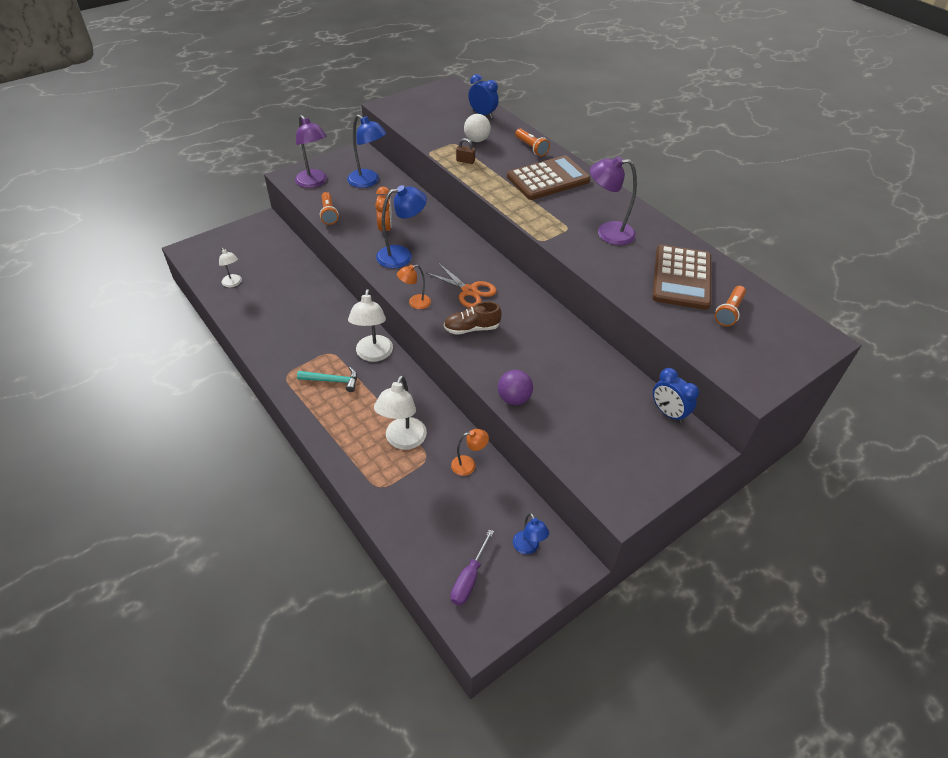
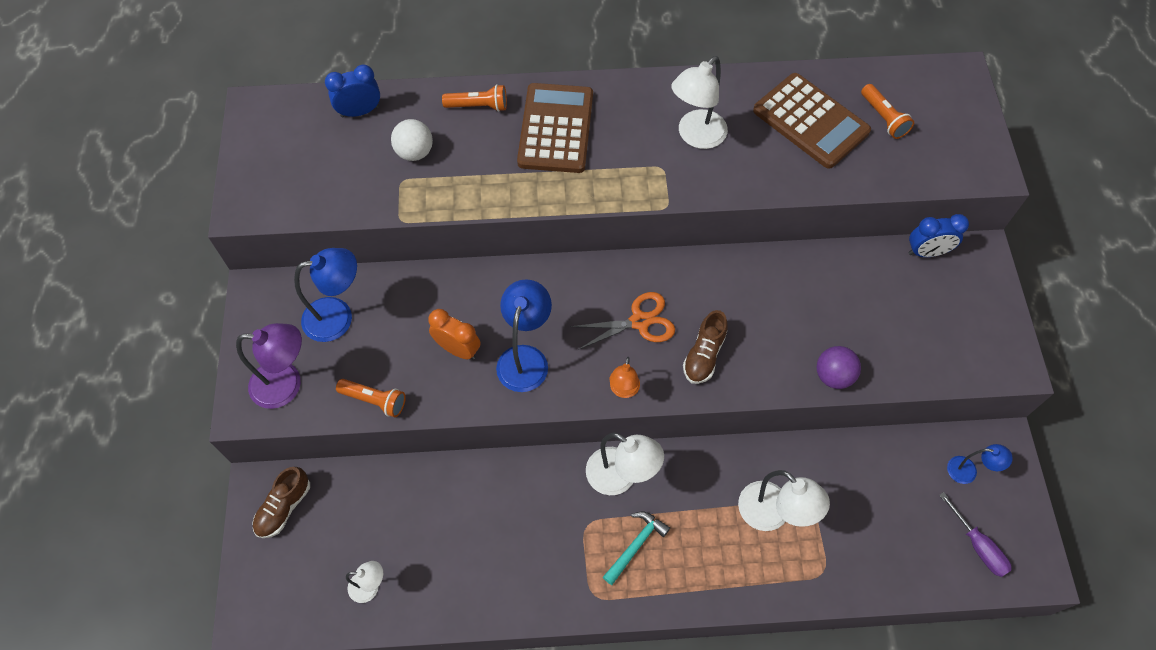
camera: 55 degrees left, 15 degrees up
orange lamp [451,429,489,476] -> none
brown padlock [456,138,475,164] -> none
purple lamp [590,156,637,245] -> white lamp [671,56,728,149]
none -> brown shoe [253,467,310,538]

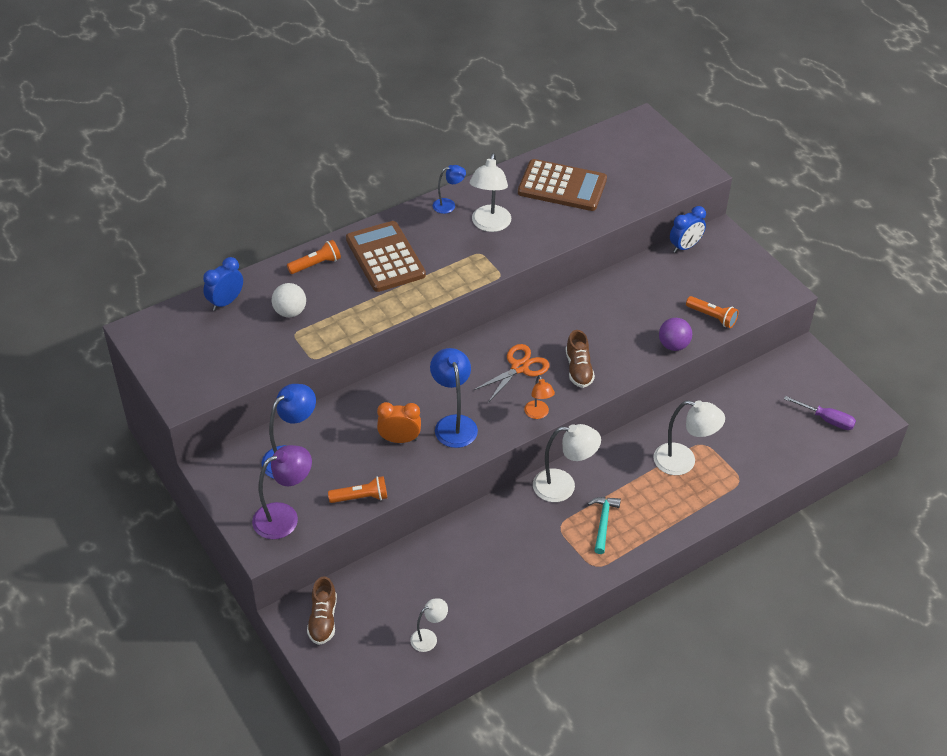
camera: 30 degrees left, 15 degrees down
orange flashlight [861,84,914,139] -> orange flashlight moved to [686,296,739,328]
blue lamp [947,444,1013,484] -> blue lamp moved to [433,165,466,214]

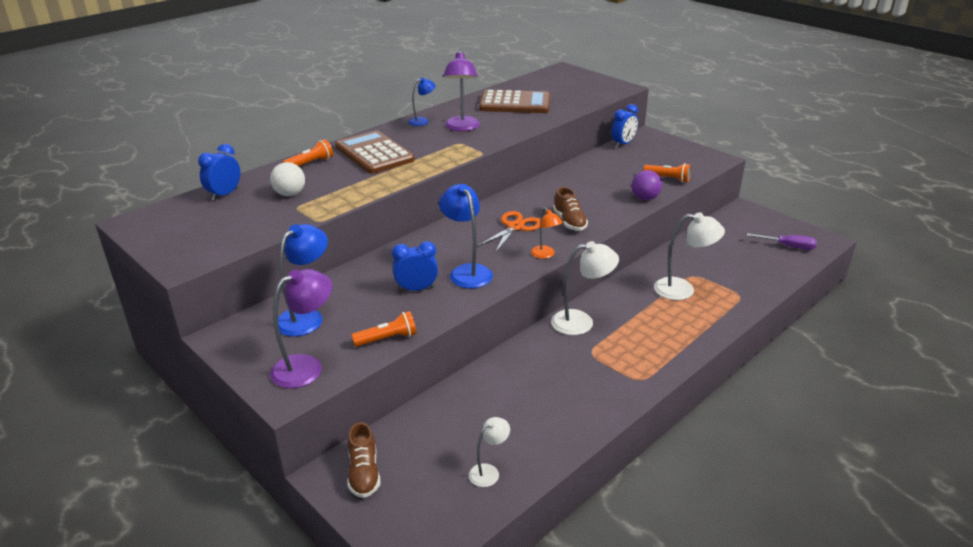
camera: 10 degrees left, 15 degrees down
orange clock [377,402,421,443] -> blue clock [392,241,438,292]
white lamp [470,153,511,232] -> purple lamp [443,50,480,131]
turquoise hammer [587,497,621,554] -> none

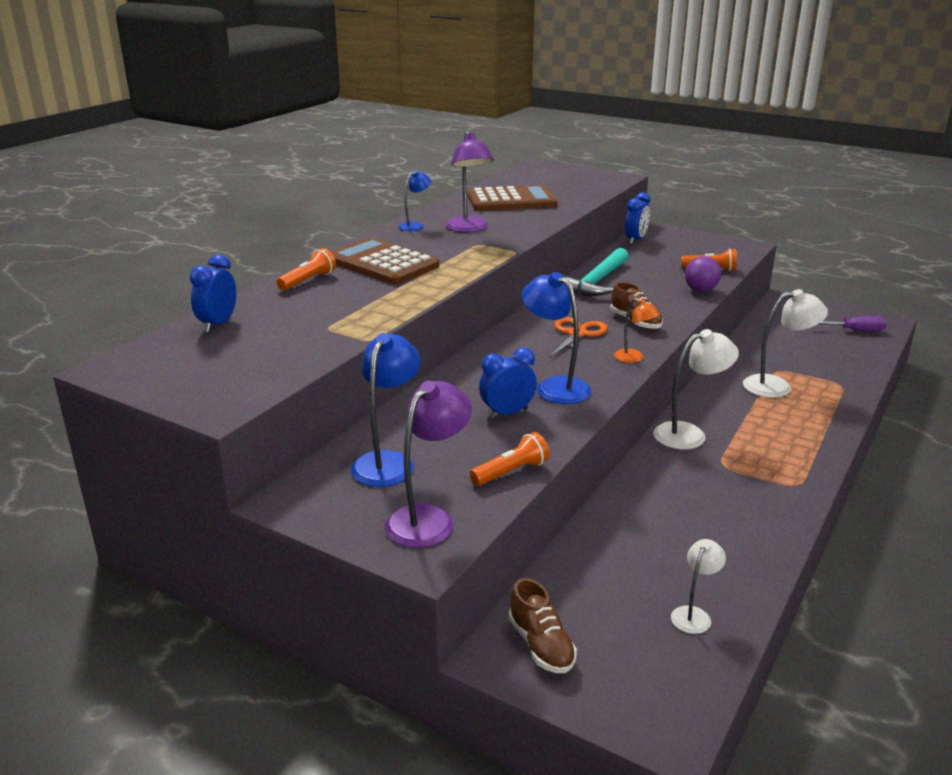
camera: 15 degrees left, 5 degrees down
white ball [270,162,305,196] -> none
none -> turquoise hammer [563,248,629,296]

